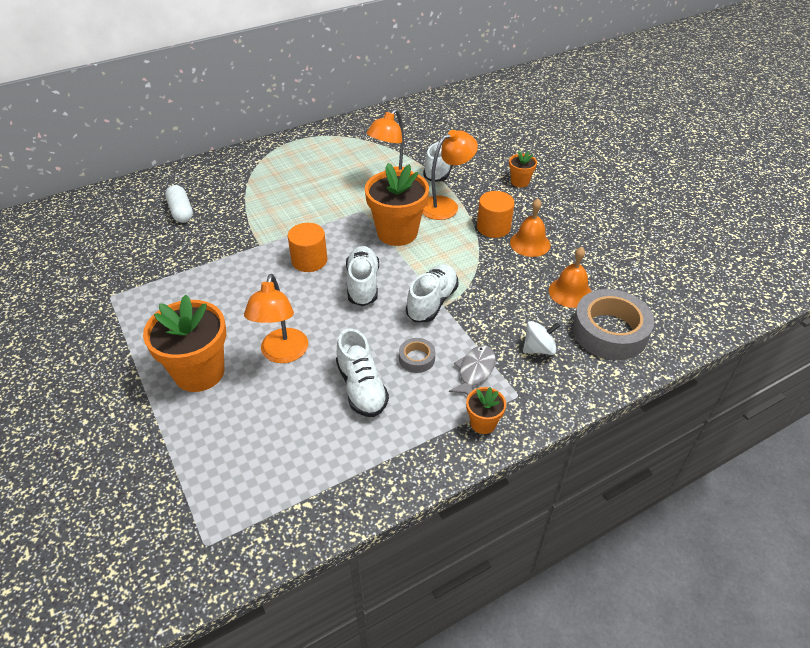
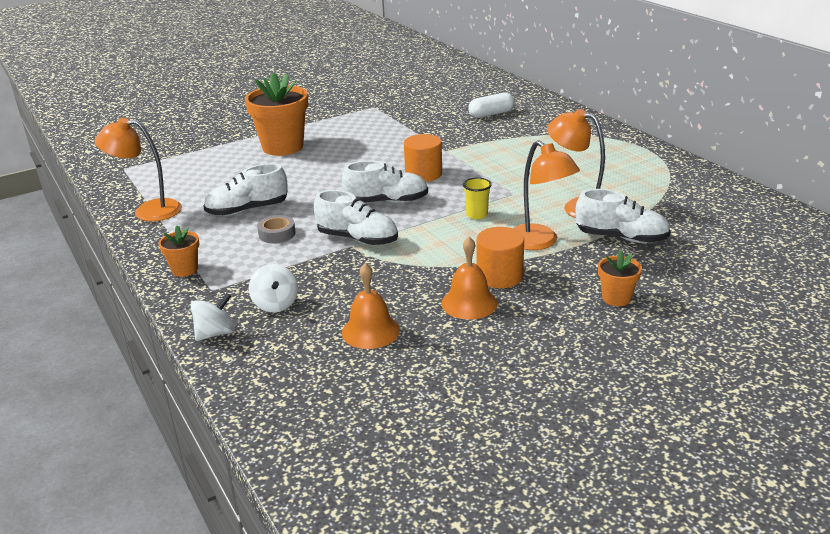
camera: 90 degrees right, 15 degrees down
orange lamp [244,274,308,363] -> orange lamp moved to [95,118,182,222]
orange flower pot [365,163,429,246] -> yellow cup [463,177,492,219]
grey fish [449,345,496,396] -> none
grey tape [572,289,654,360] -> none
none -> white spinning top [191,293,235,341]

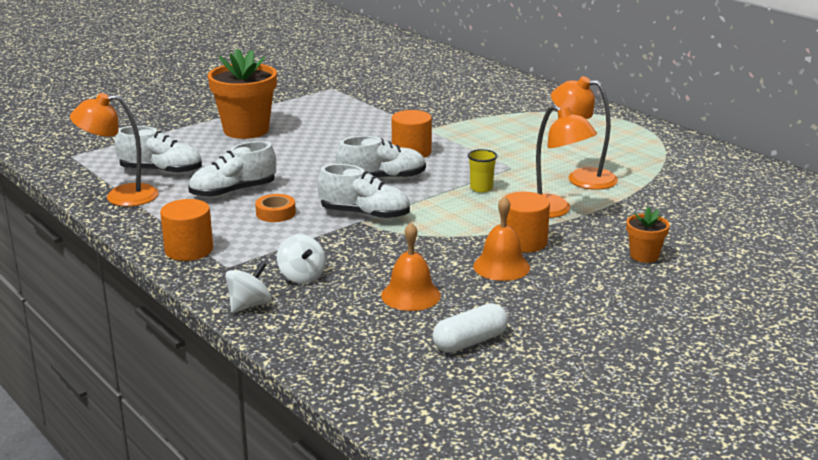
camera: 10 degrees left, 5 degrees down
orange flower pot [158,225,199,277] -> orange cylinder [160,199,213,261]
grey tape [257,215,296,243] -> orange tape [255,194,296,222]
white capsule [468,93,514,118] -> white capsule moved to [433,303,508,353]
white shoe [576,189,671,243] -> white shoe moved to [114,126,202,175]

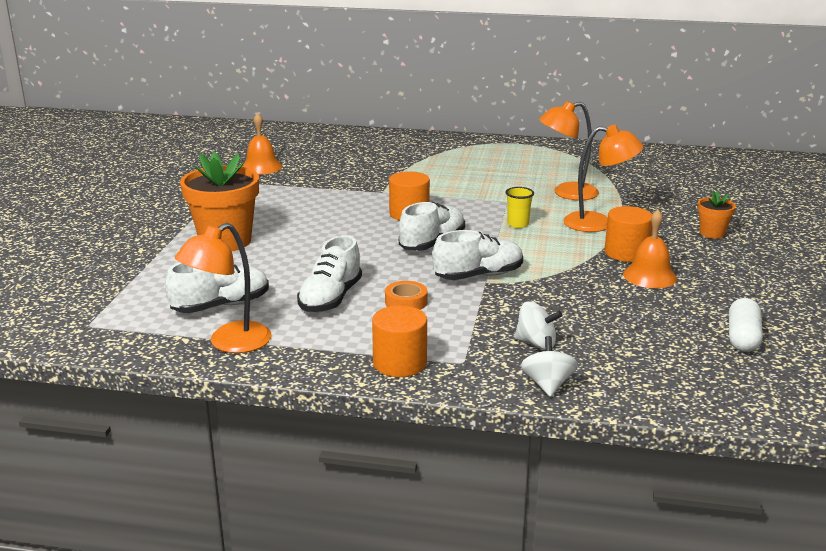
camera: 40 degrees left, 0 degrees up
orange bell [381,222,441,311] -> orange bell moved to [242,113,282,175]

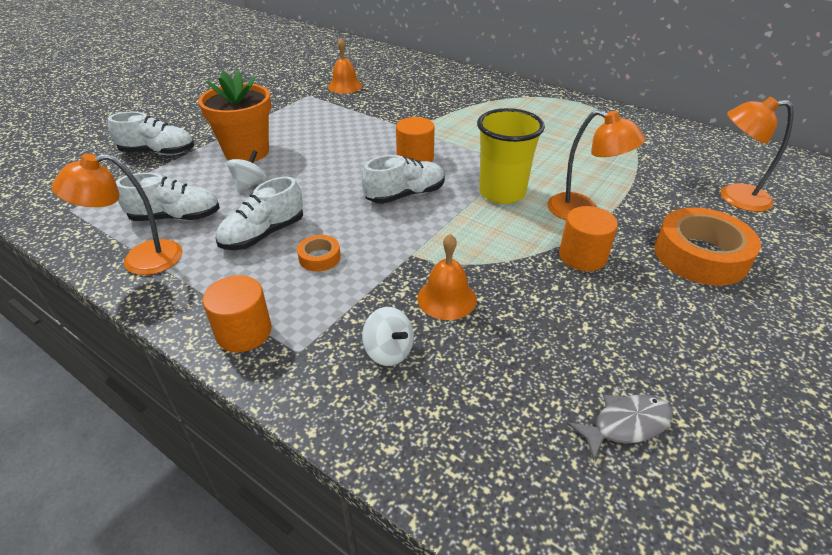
camera: 25 degrees right, 15 degrees up
white shoe [432,230,523,280] -> white shoe moved to [108,112,194,155]
yellow cup [505,187,534,228] -> yellow cup [477,108,545,204], size x2.17
white spinning top [521,336,578,397] -> white spinning top moved to [227,150,267,192]
orange lamp [539,101,599,200] -> orange lamp moved to [721,97,794,212]
orange bell [623,210,677,288] -> orange bell moved to [417,234,477,320]
orange flower pot [698,190,736,239] -> orange tape [654,207,761,286]
white capsule [729,298,763,352] -> grey fish [567,394,673,461]

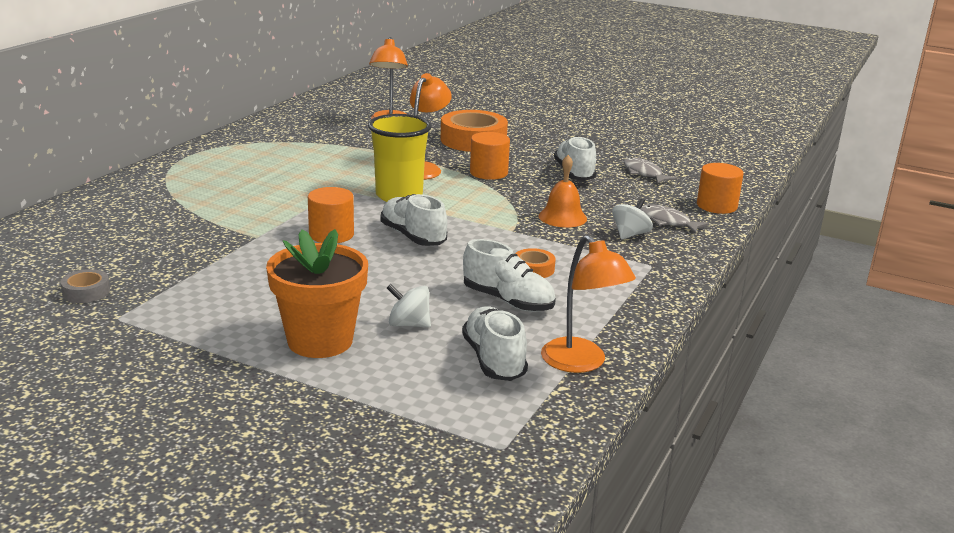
camera: 100 degrees left, 15 degrees down
white shoe [108,112,194,155] -> white shoe moved to [554,136,597,181]
orange cylinder [203,275,272,352] -> orange cylinder moved to [697,163,743,214]
orange bell [328,38,363,94] -> grey tape [60,269,110,303]
none -> grey fish [640,205,709,233]

